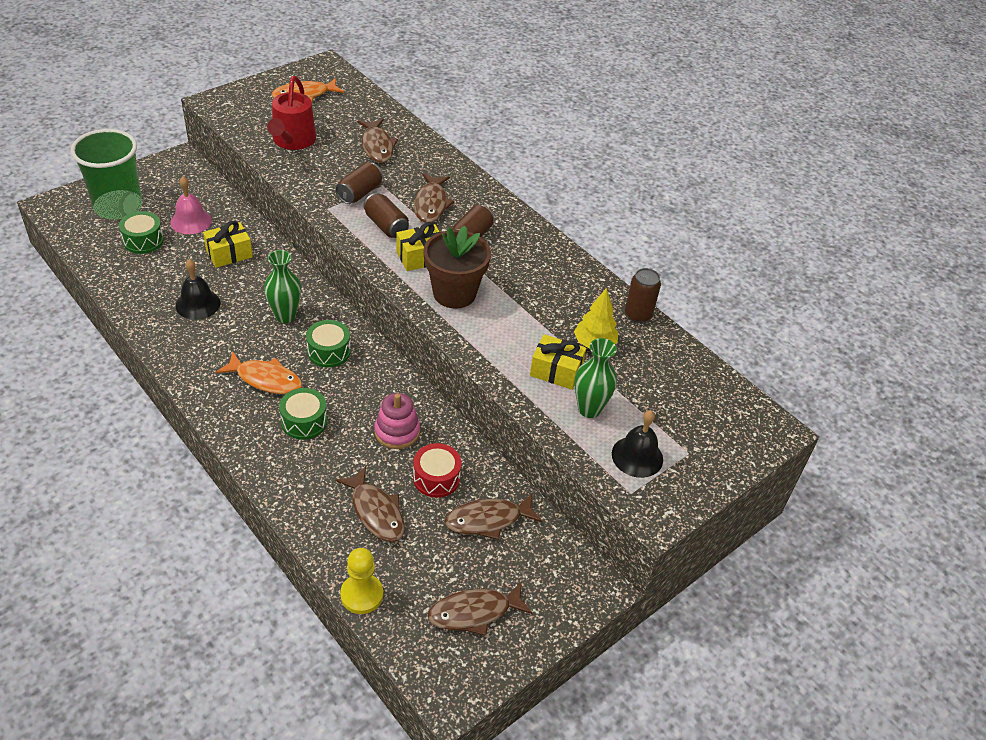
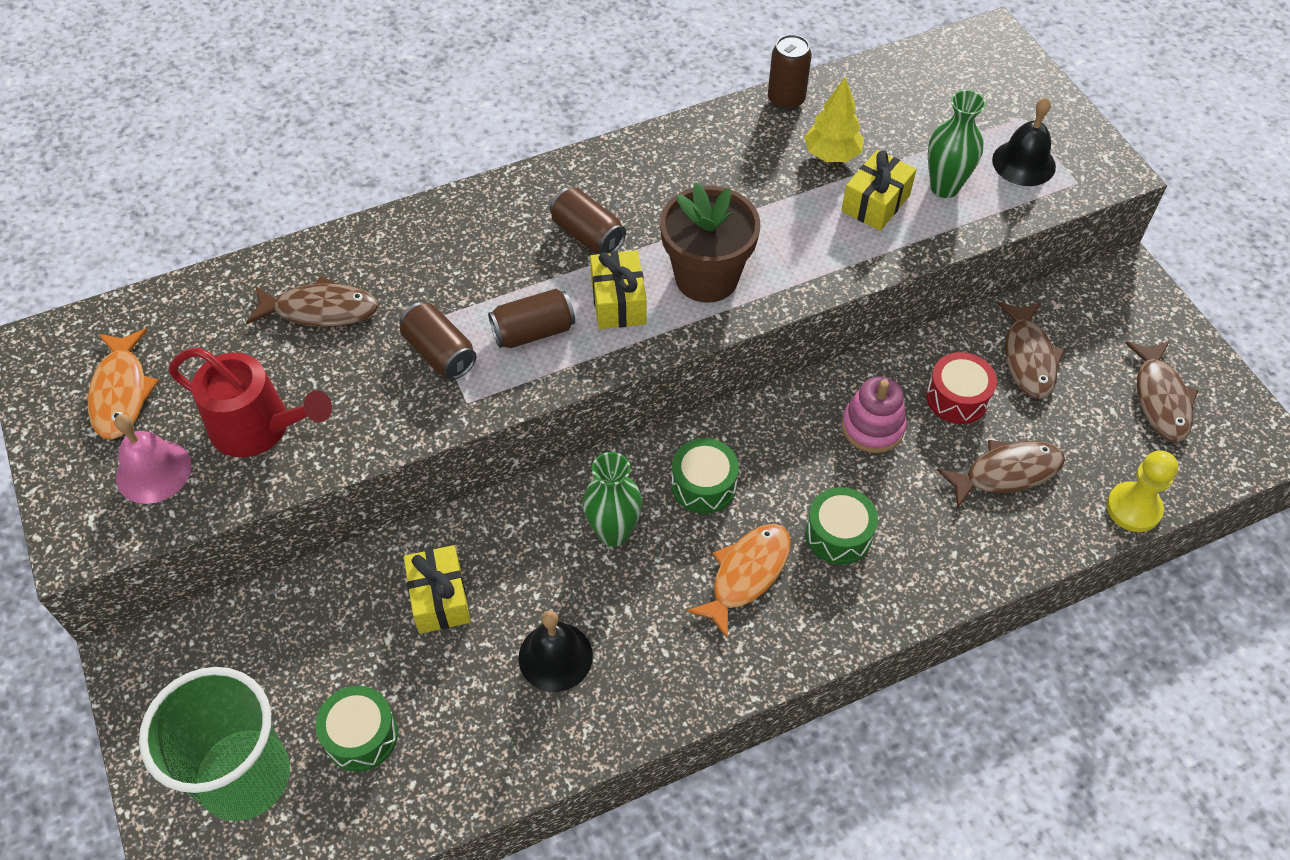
camera: 70 degrees left, 10 degrees up
pink bell [170,176,212,234] -> pink bell moved to [114,414,191,504]
brown fish [414,173,455,223] -> none

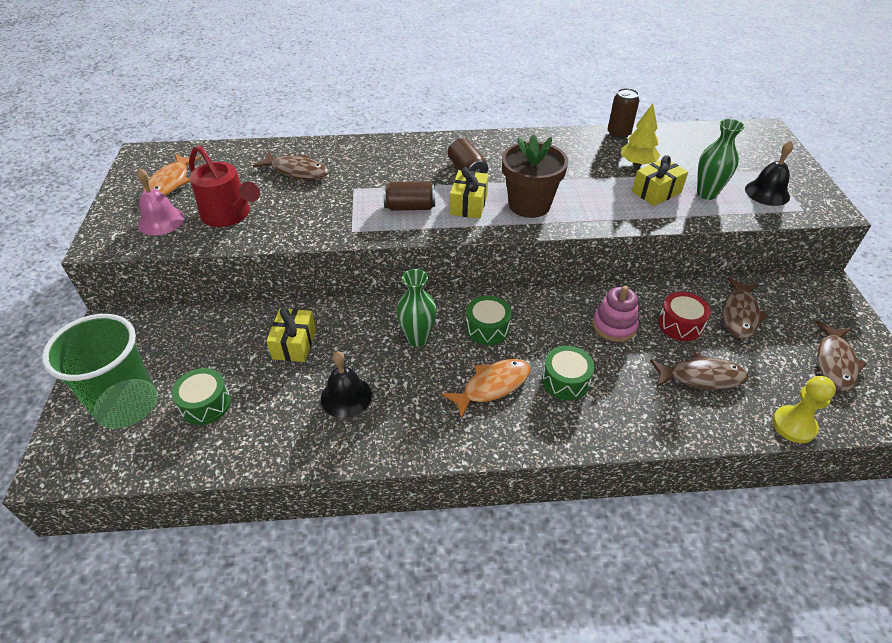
camera: 20 degrees right, 10 degrees down
brown can [399,302,476,380] -> none

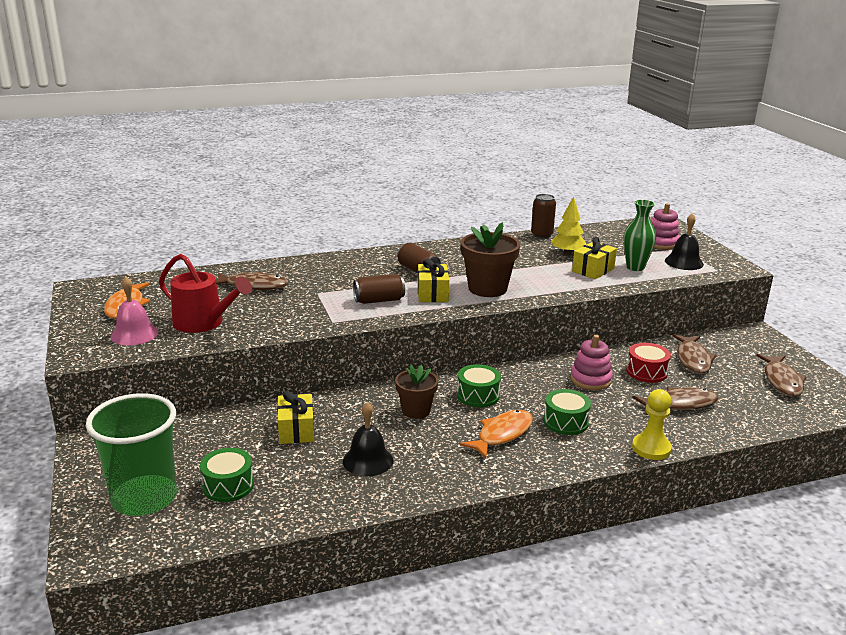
camera: 15 degrees left, 20 degrees down
green vase [396,269,437,347] -> brown flower pot [395,365,438,419]
yellow pawn [772,376,836,443] -> yellow pawn moved to [632,389,672,460]
none -> pink stacking toy [651,203,680,250]

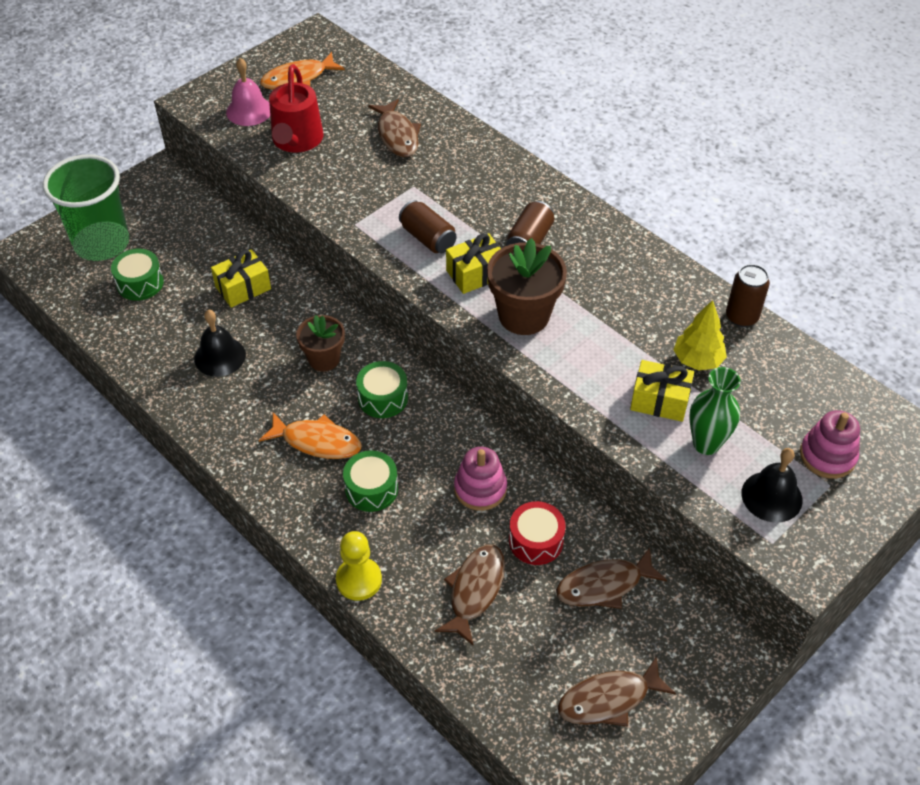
camera: 65 degrees right, 25 degrees up
brown fish [633,387,719,414] -> brown fish turned 120 degrees counterclockwise [435,544,505,646]

